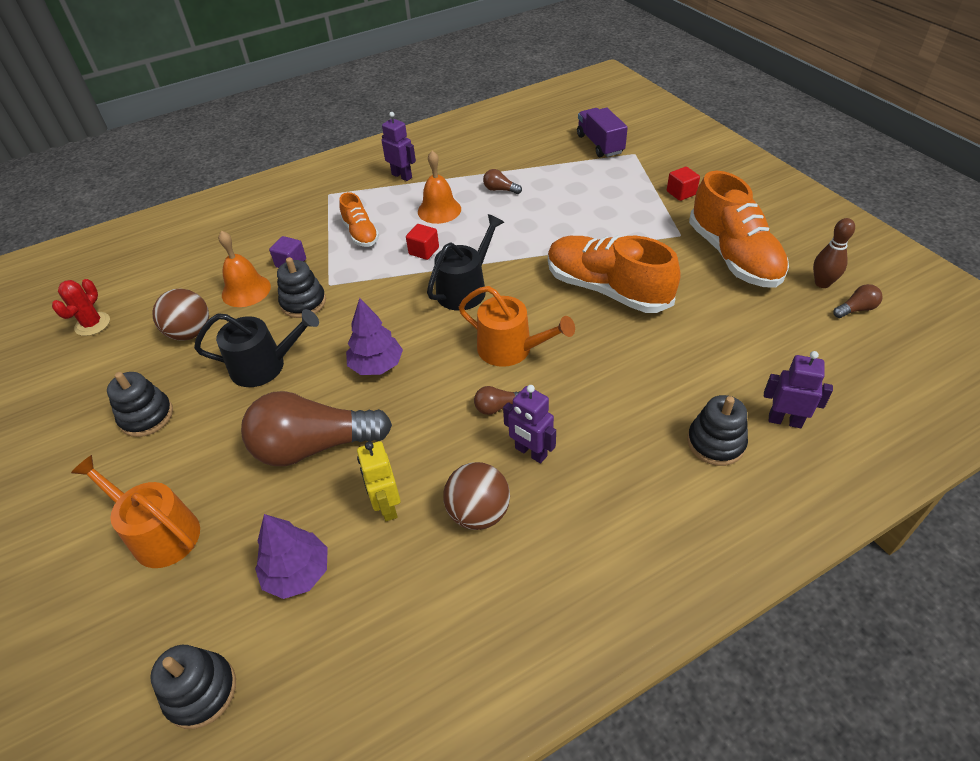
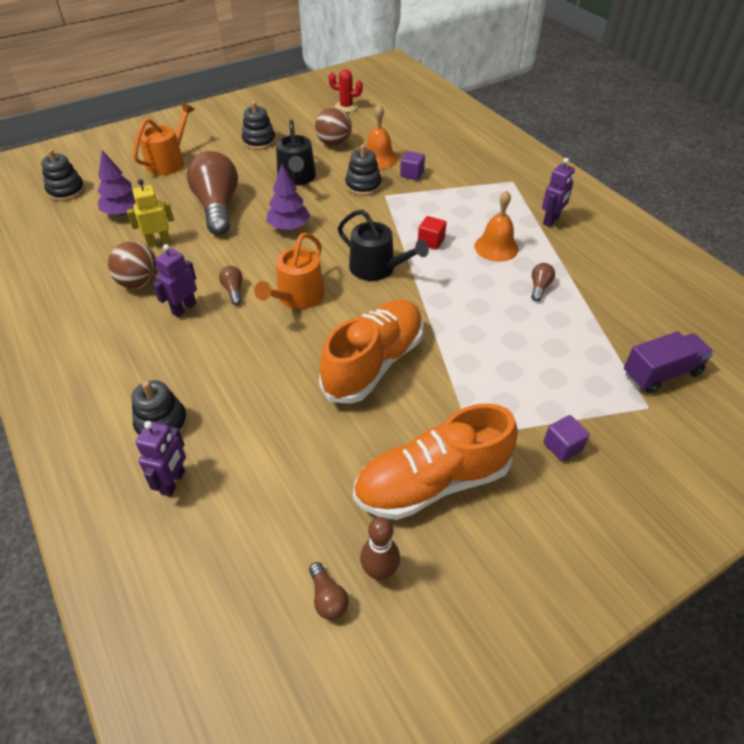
camera: 85 degrees right, 0 degrees up
orange shoe [339,192,379,247] -> none
red cube [667,167,700,201] -> purple cube [544,415,589,462]

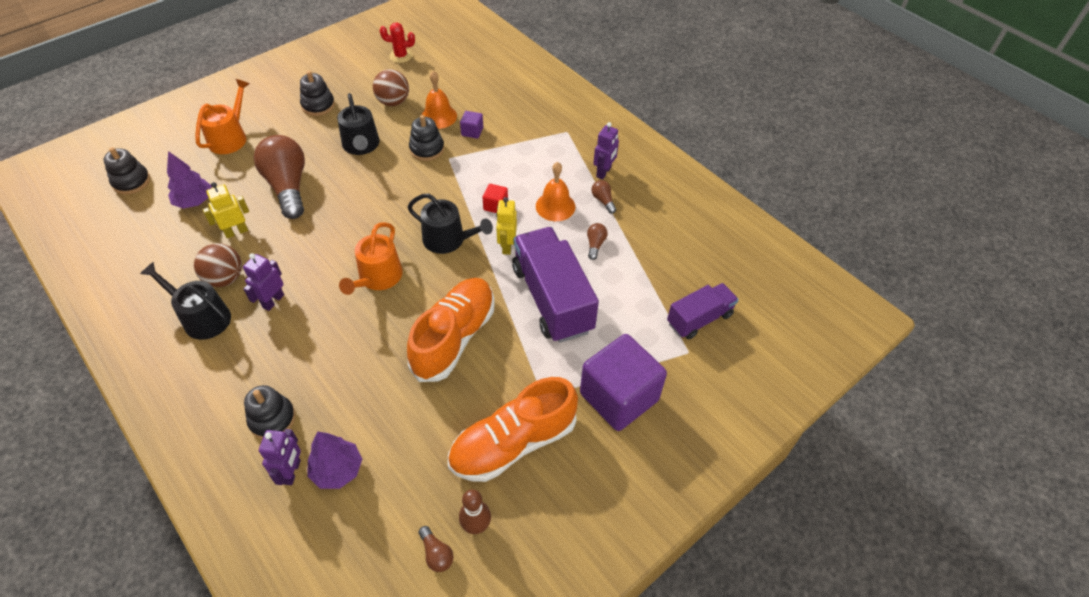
camera: 10 degrees left, 5 degrees up
brown light bulb [219,266,242,305] -> brown light bulb moved to [591,180,616,214]
purple tree [266,165,310,230] -> purple tree moved to [308,432,362,489]
purple cube [544,415,589,462] -> purple cube [580,334,667,431], size x2.42
none -> black watering can [140,262,231,340]
none -> yellow robot [496,197,517,255]
none -> purple truck [512,227,599,343]

